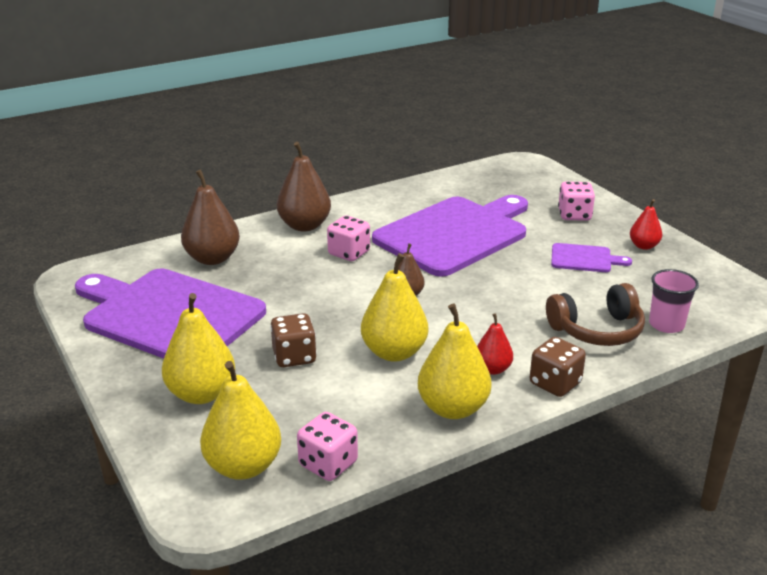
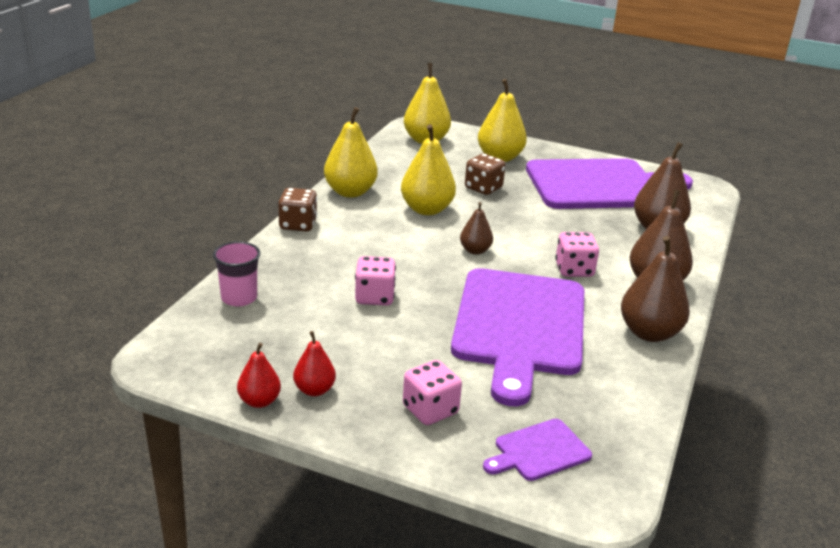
camera: 140 degrees right, 0 degrees up
pink dice [297,412,358,481] -> pink dice moved to [355,256,396,306]
red pear [477,313,513,375] -> red pear moved to [237,343,281,408]
brown headphones [546,283,645,346] -> none
purple cutting board [551,243,632,272] -> purple cutting board moved to [483,419,592,481]
none -> brown pear [621,236,690,342]

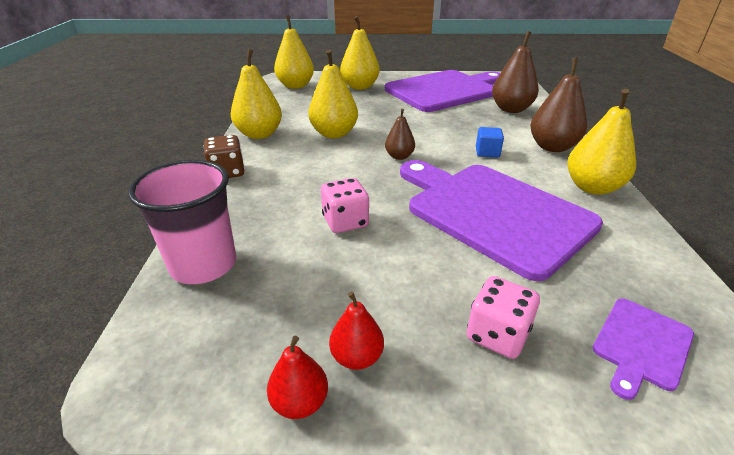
camera: 20 degrees left, 5 degrees up
pink cup [213,241,260,306] -> pink cup [128,160,236,284], size x1.57
purple cutting board [451,268,584,406] -> purple cutting board turned 150 degrees clockwise [400,160,603,281]
brown dice [465,154,505,195] -> none
pink dice [555,232,599,277] -> blue cube [476,127,504,158]
brown pear [621,236,690,342] -> yellow pear [567,89,636,195]

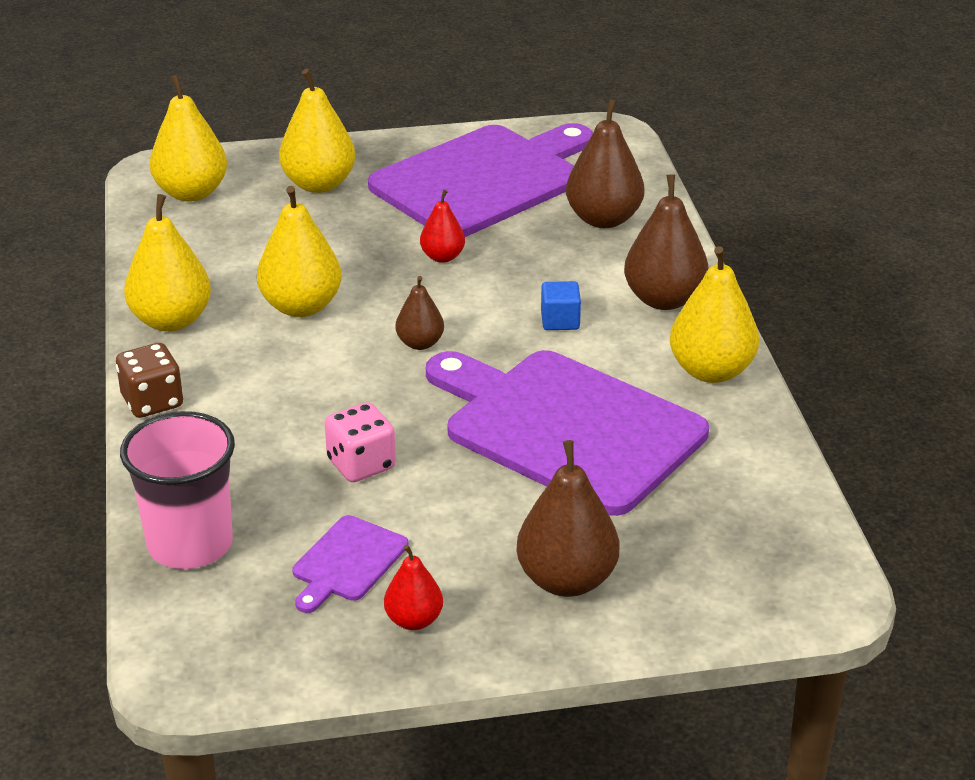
camera: 10 degrees left, 0 degrees up
red pear [267,336,328,419] -> red pear moved to [420,190,465,263]
pink dice [467,276,540,359] -> brown pear [516,440,619,597]
purple cutting board [593,298,694,400] -> purple cutting board moved to [293,515,408,613]

